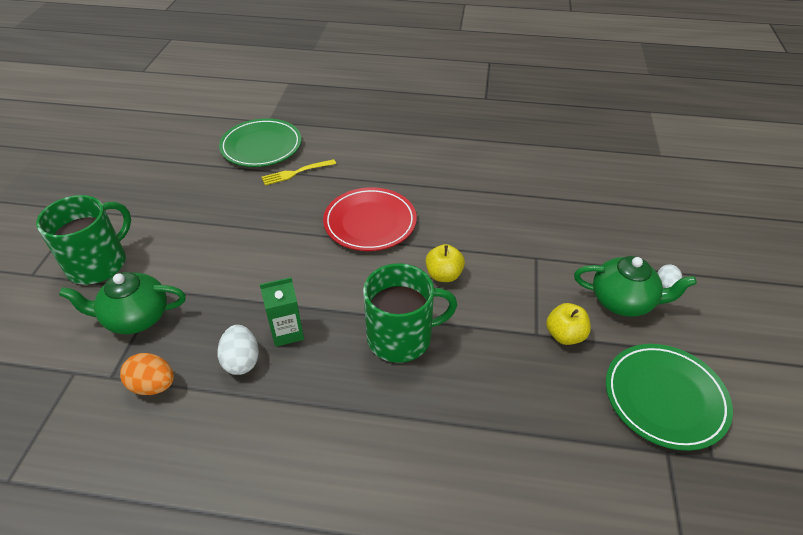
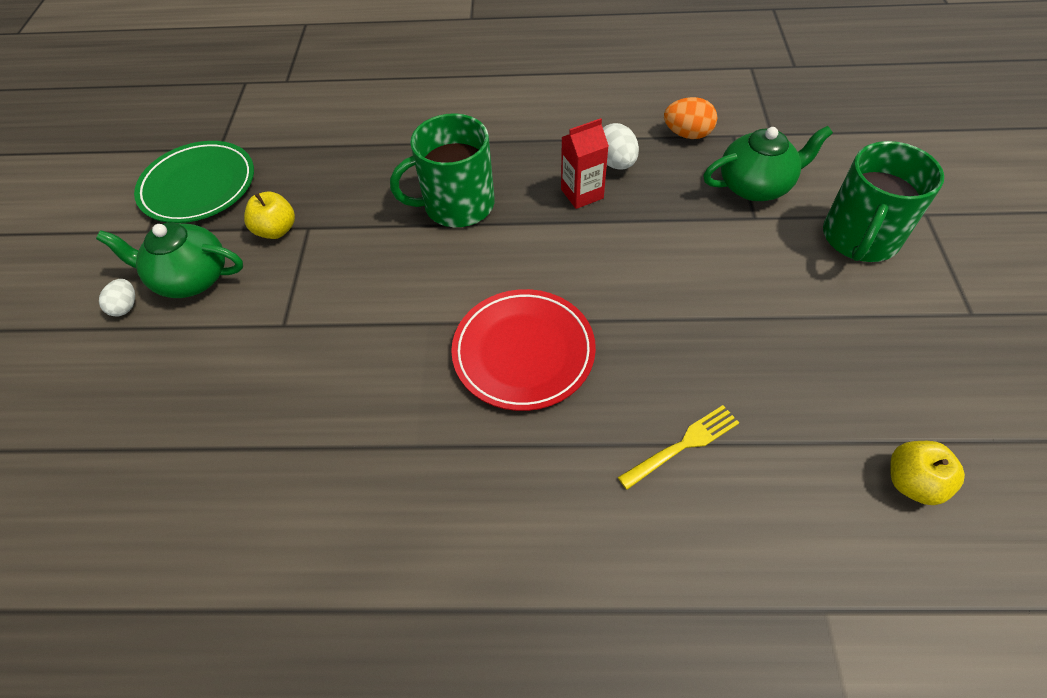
camera: 175 degrees right, 10 degrees up
green plate [219,118,302,167] -> none
green carton [260,277,304,347] -> red carton [561,118,609,209]
yellow apple [425,244,465,282] -> yellow apple moved to [890,441,965,505]

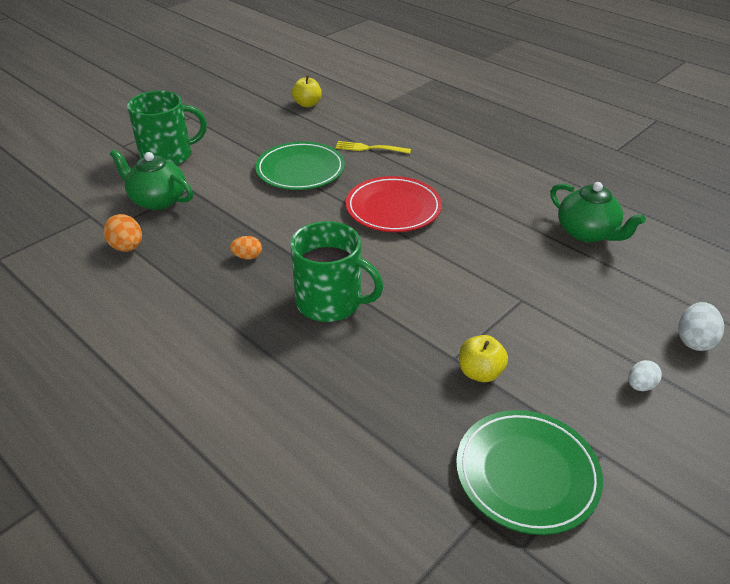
camera: 140 degrees left, 15 degrees down
green teapot [96,223,243,298] -> green teapot moved to [550,182,646,243]
red carton [561,118,609,209] -> orange egg [230,236,262,259]
white egg [603,123,639,170] -> white egg moved to [678,302,724,351]
none -> green plate [255,141,345,190]

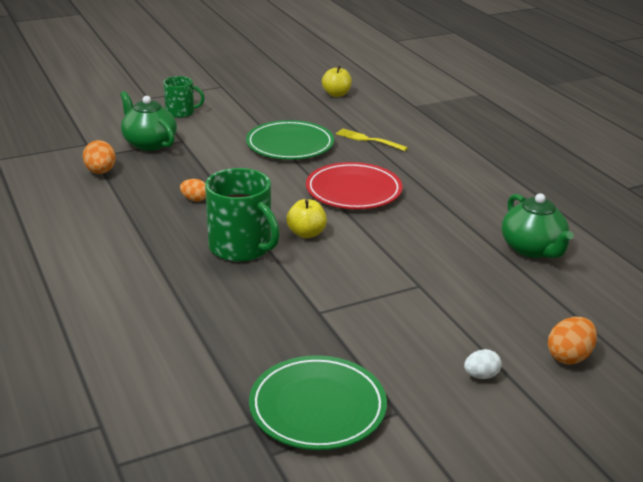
camera: 20 degrees right, 10 degrees down
green mug [127,91,207,166] -> green mug [163,76,205,118], size x0.59
yellow apple [459,335,508,382] -> yellow apple moved to [286,199,327,238]
white egg [678,302,724,351] -> orange egg [548,317,597,364]

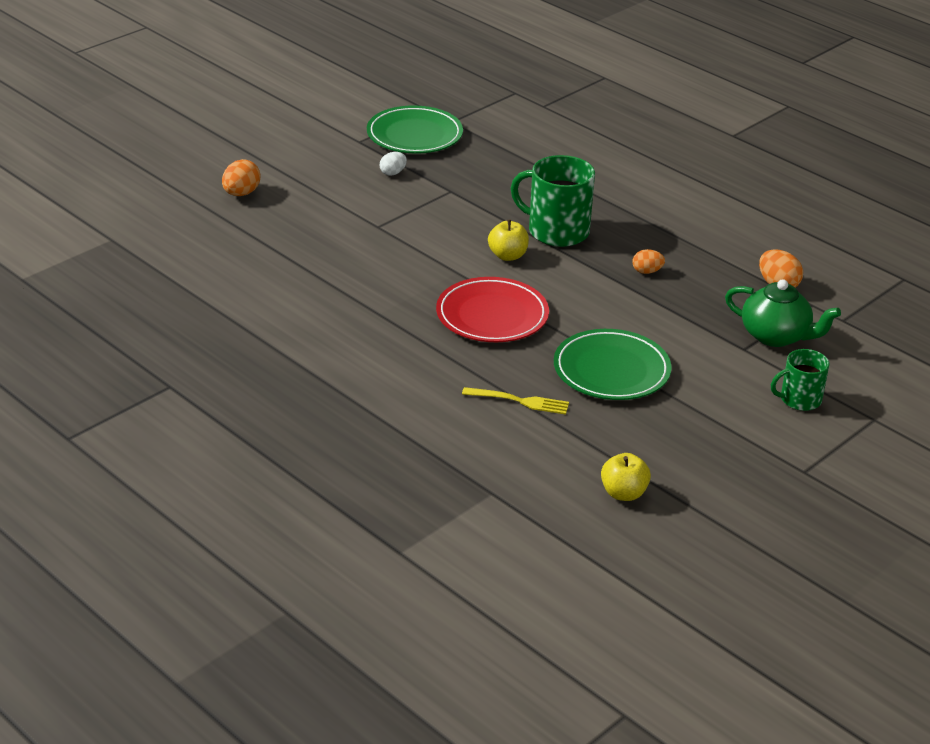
camera: 160 degrees right, 5 degrees up
white egg [464,349,502,379] -> white egg moved to [379,152,407,176]
green teapot [502,193,574,258] -> none

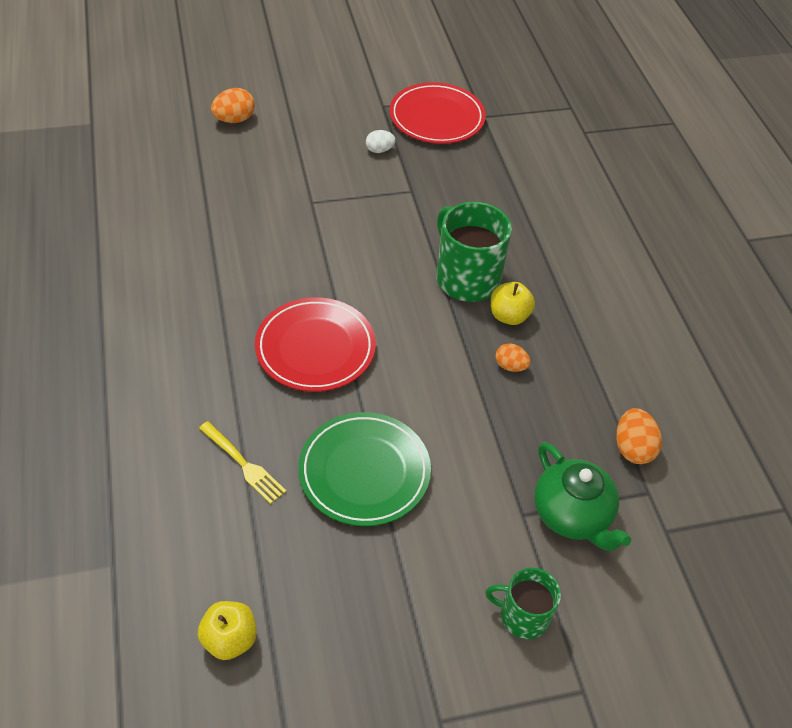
camera: 30 degrees right, 15 degrees up
green plate [367,105,463,154] -> red plate [390,82,486,144]
yellow apple [488,220,529,261] -> yellow apple moved to [491,282,535,325]

